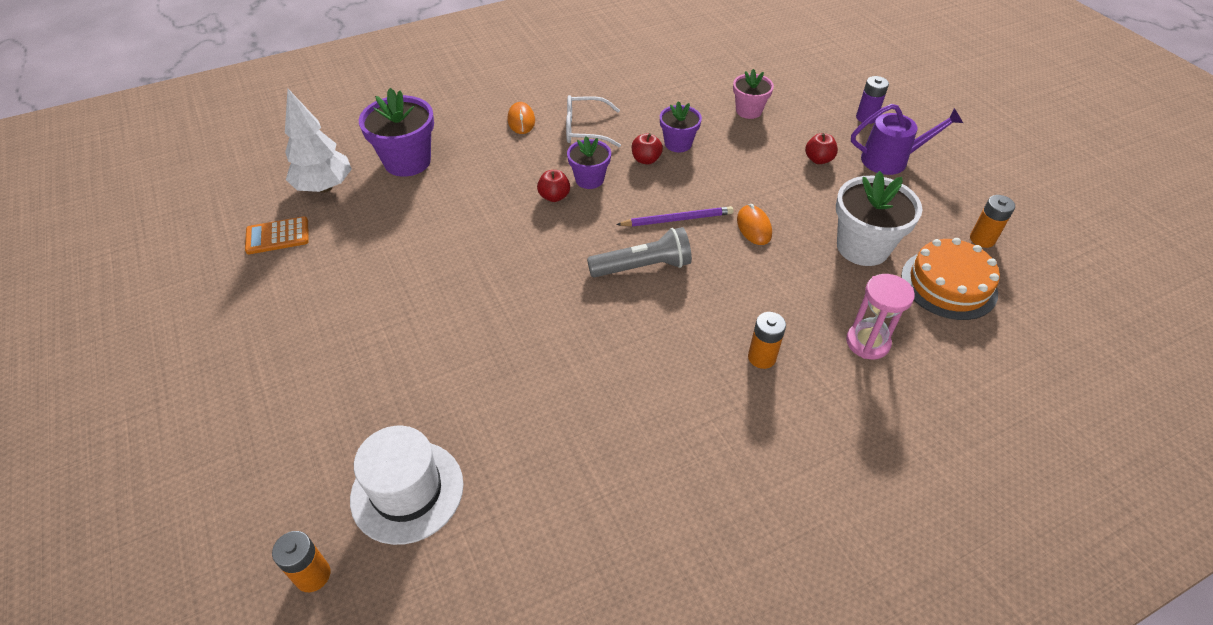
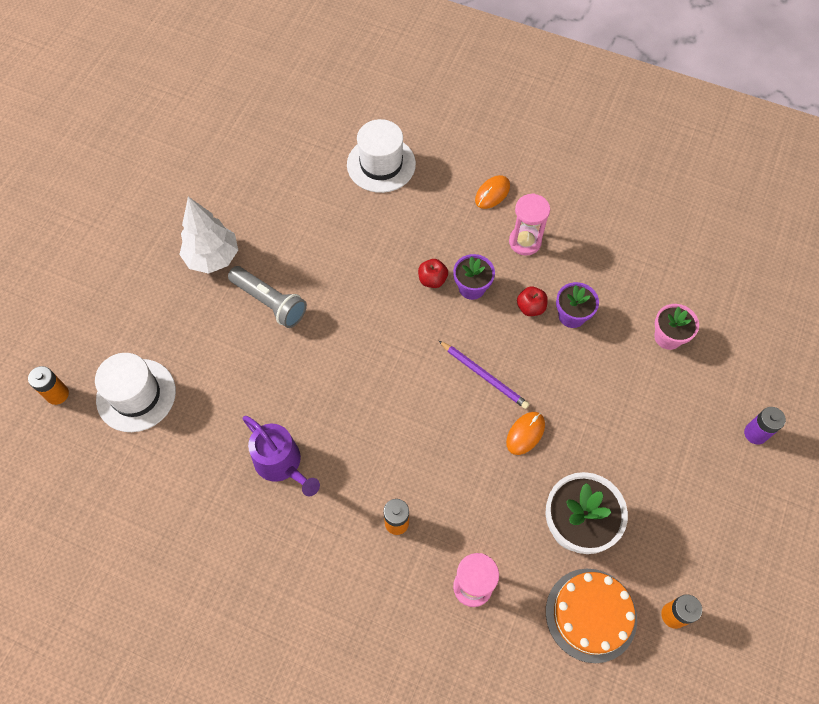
camera: 50 degrees right, 15 degrees up
orange calculator [245,216,309,254] -> none
white tree [285,89,352,193] -> white tree moved to [179,197,238,274]
purple flower pot [359,88,434,177] -> white hat [347,119,416,193]
white glasses [566,95,621,147] -> pink hourglass [509,193,550,256]
grey flashlight [587,227,692,278] -> grey flashlight moved to [228,266,307,328]
red apple [805,133,838,164] -> none
purple watering can [851,104,963,175] -> purple watering can moved to [243,416,320,496]

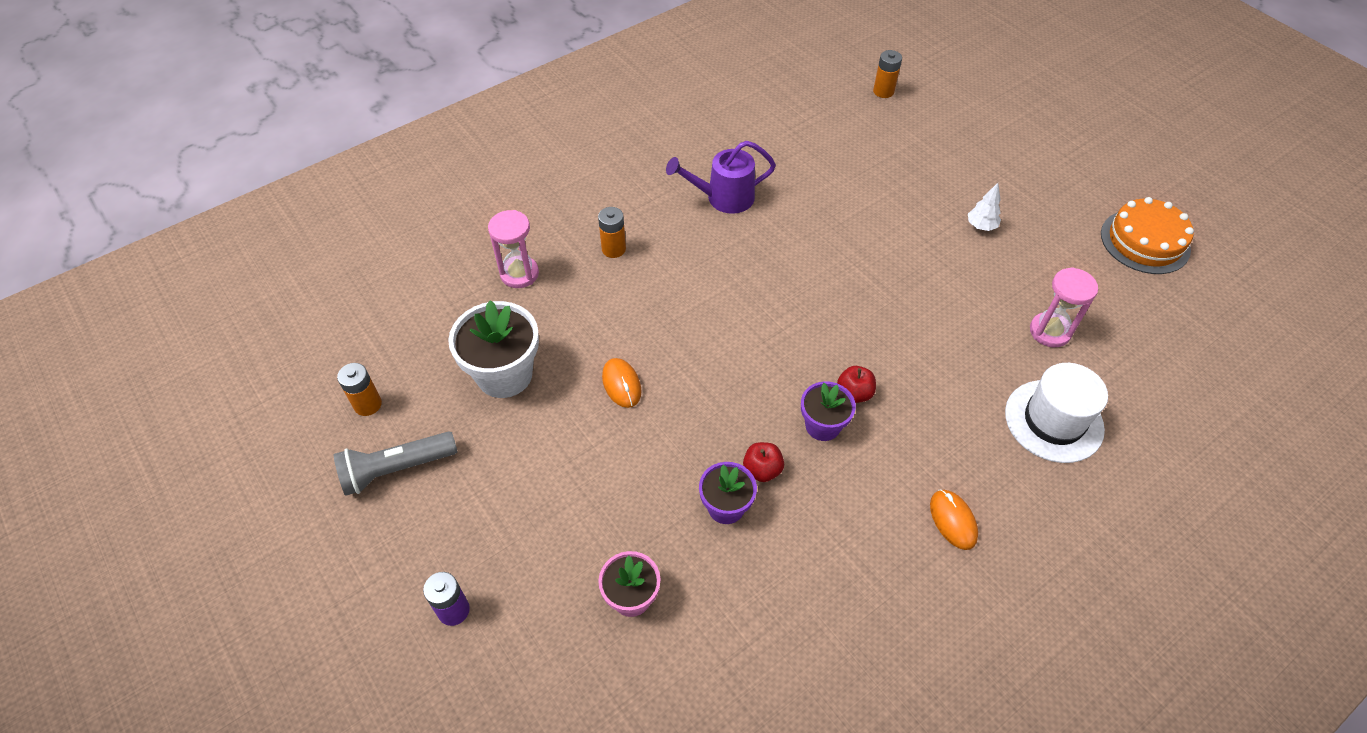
camera: 120 degrees right, 10 degrees down
white hat [95,353,176,432] -> none
white tree [179,197,238,274] -> white tree [968,183,1001,231], size x0.50
grey flashlight [228,266,307,328] -> grey flashlight moved to [334,431,457,496]
purple pencil [439,341,529,409] -> none
pink hourglass [509,193,550,256] -> pink hourglass moved to [1030,267,1098,347]
orange cake [546,569,637,663] -> orange cake moved to [1101,197,1194,274]

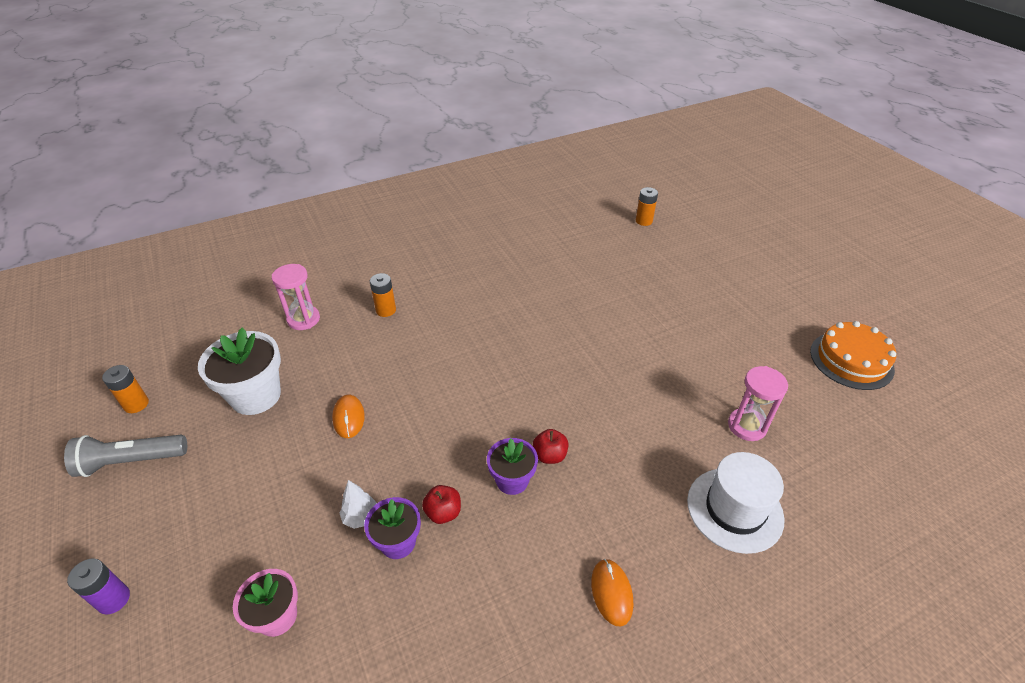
camera: 10 degrees right, 10 degrees down
purple watering can [666,141,776,214] -> none
white tree [968,183,1001,231] -> white tree moved to [339,480,377,529]

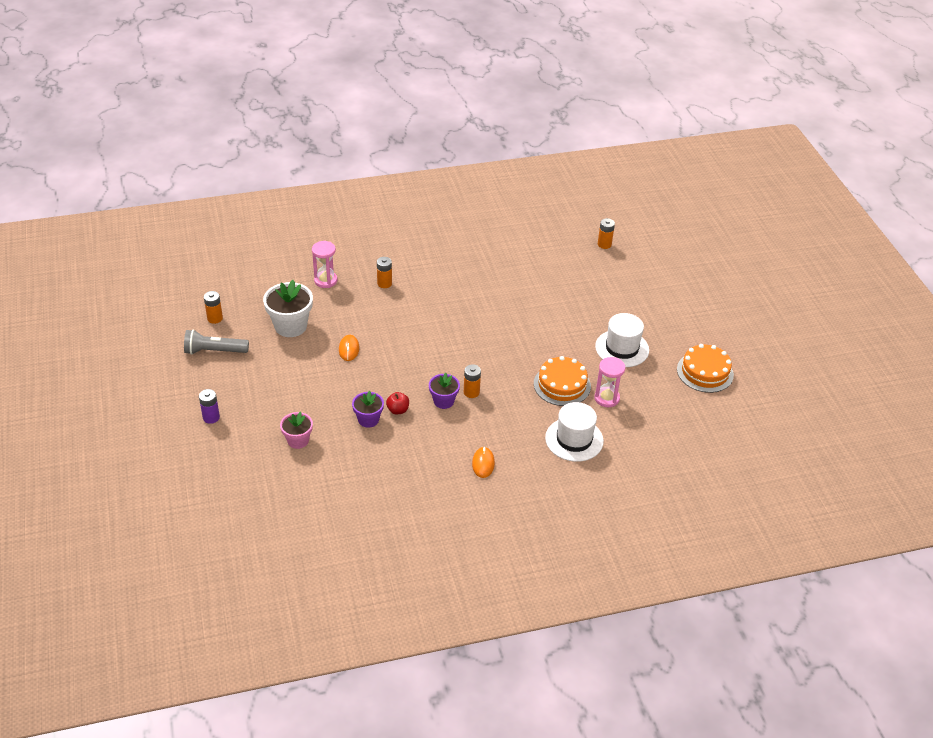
camera: 10 degrees right, 0 degrees up
white tree [339,480,377,529] -> none
red apple [533,429,569,464] -> orange battery [464,364,481,398]
none -> orange cake [534,356,591,406]
none -> white hat [595,313,649,367]

